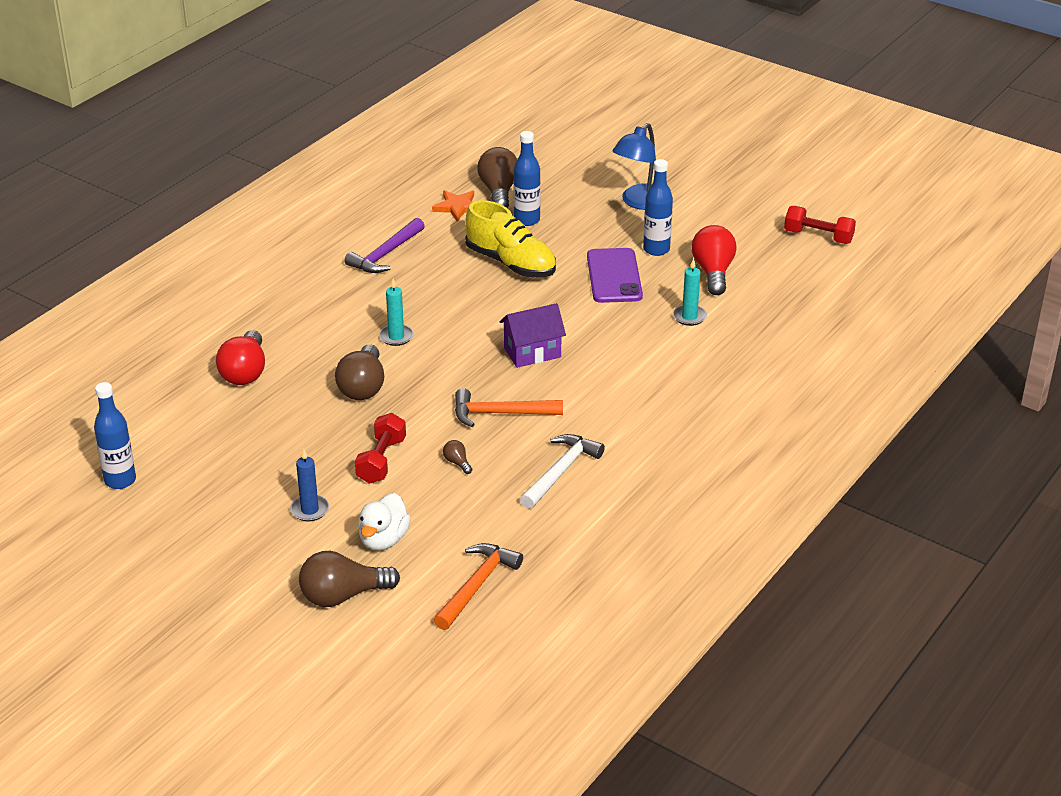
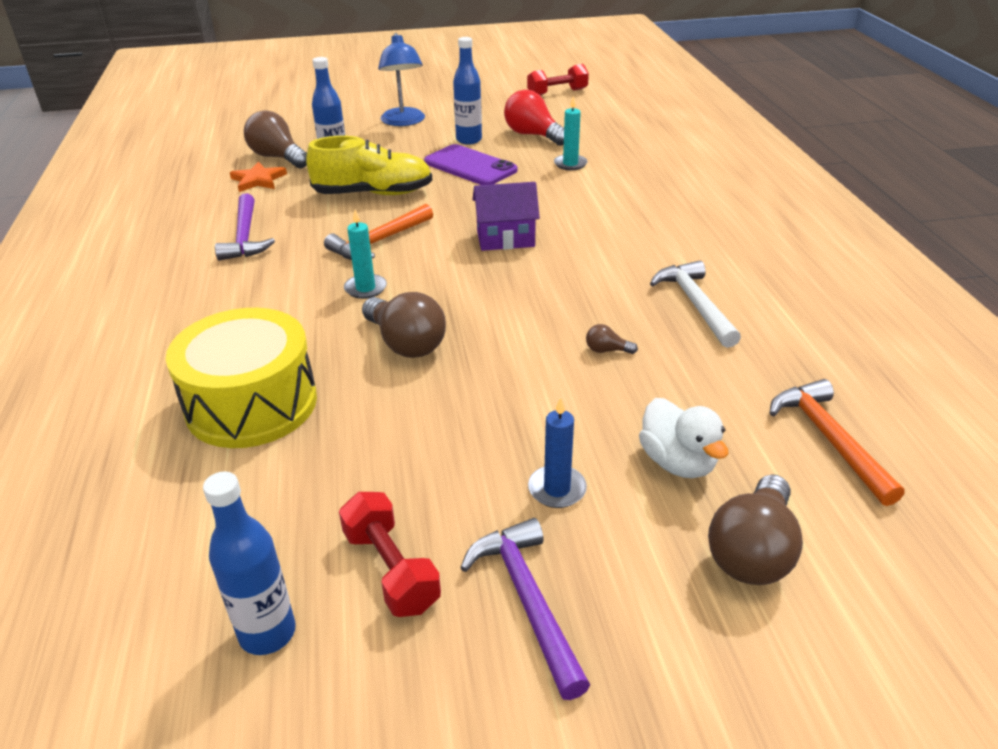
camera: 45 degrees left, 0 degrees up
red light bulb [216,330,265,385] -> yellow drum [166,308,317,448]
red dumbbell [355,413,406,484] -> red dumbbell moved to [339,492,441,617]
orange hammer [455,388,563,427] -> orange hammer moved to [324,204,433,260]
purple house [499,303,566,368] -> purple house turned 60 degrees clockwise [472,182,540,251]
none -> purple hammer [460,518,590,700]

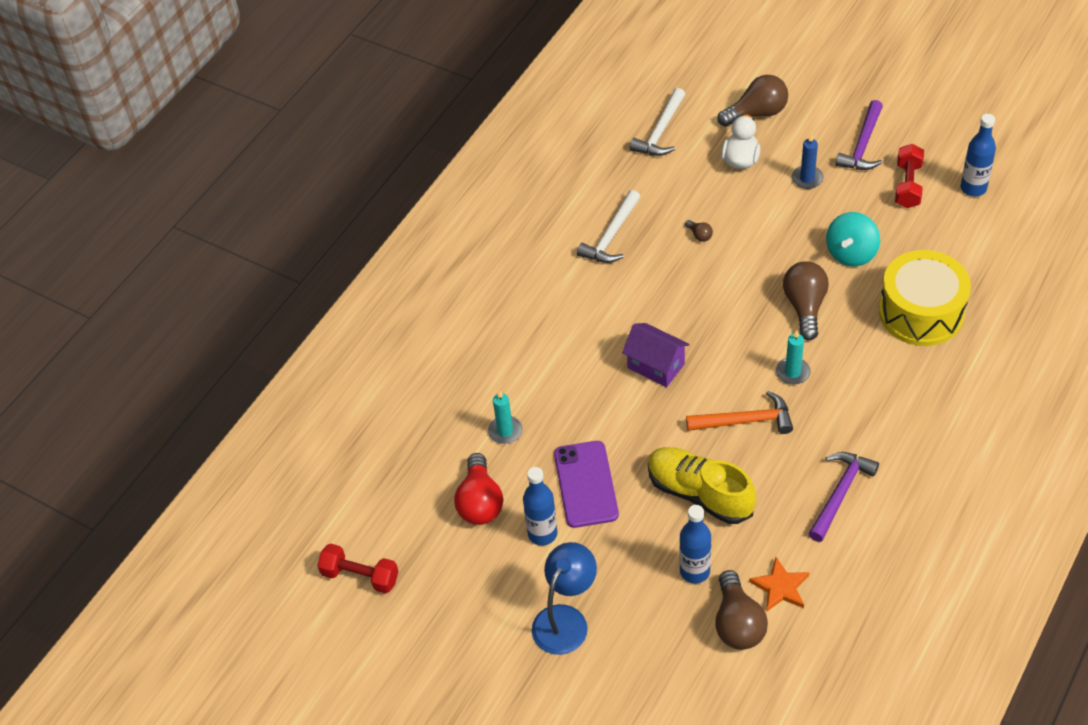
camera: 135 degrees left, 15 degrees up
orange hammer [770,379,905,506] -> white hammer [630,88,685,156]
none -> turquoise spinning top [826,212,880,266]

